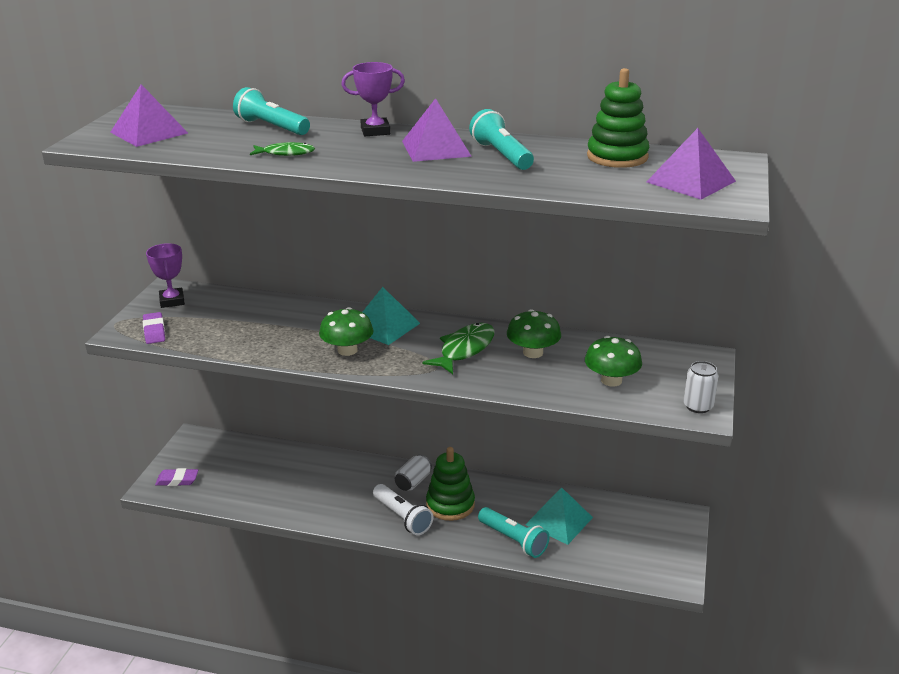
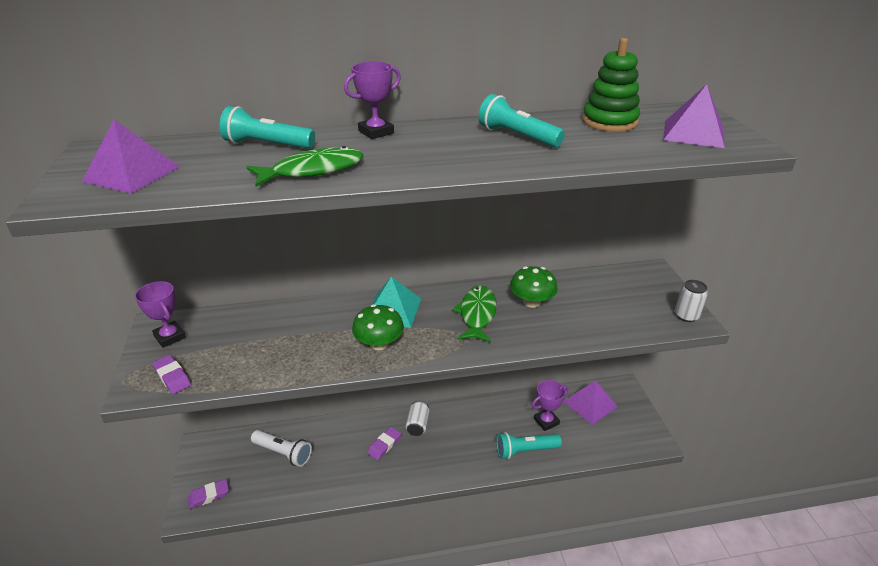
camera: 25 degrees left, 5 degrees up
green fish [250,142,315,156] -> green fish [247,146,363,187], size x1.67
white flashlight [373,484,433,535] -> white flashlight moved to [251,430,312,467]
purple pyramid [402,98,472,162] -> purple pyramid moved to [563,380,618,425]
green stacking toy [426,447,475,521] -> none
turquoise flashlight [478,507,550,558] -> turquoise flashlight turned 150 degrees clockwise [496,432,562,459]
turquoise pyramid [525,487,593,545] -> purple trophy [532,380,568,431]
green mushroom [585,336,642,387] -> none
none -> purple eraser [368,427,401,460]

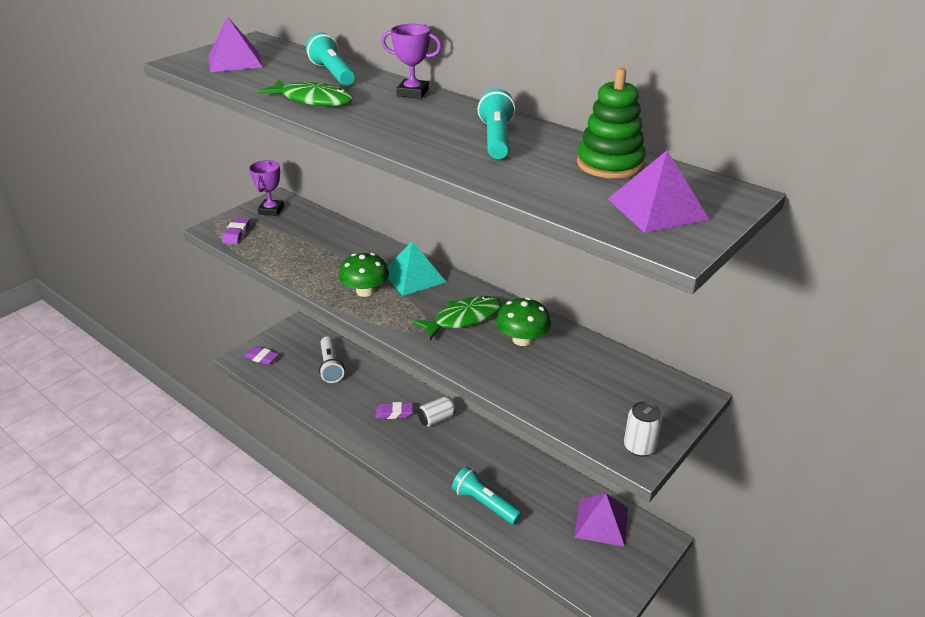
camera: 50 degrees right, 0 degrees up
purple trophy [532,380,568,431] -> none

